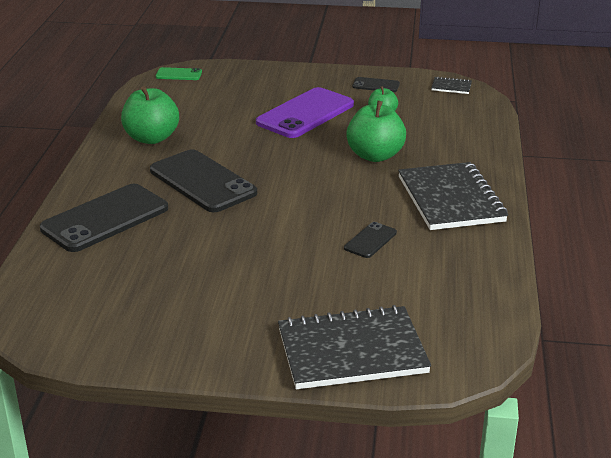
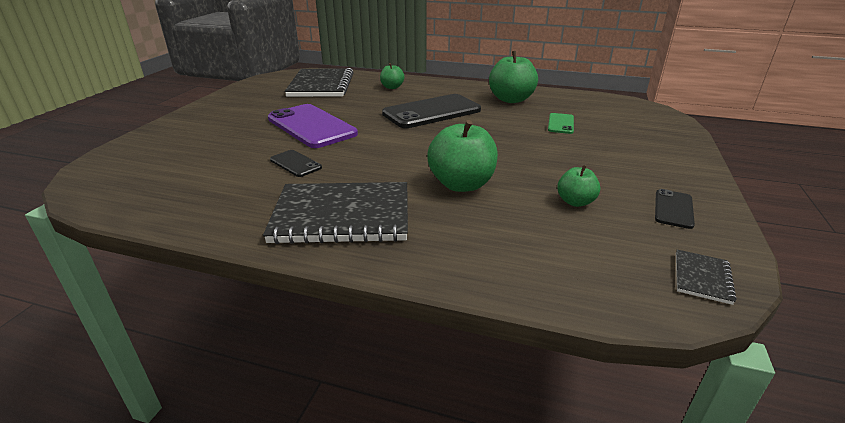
camera: 100 degrees right, 0 degrees up
black phone [40,184,168,252] -> green apple [380,63,404,89]
green phone [156,67,202,80] -> green phone moved to [548,113,574,134]
purple phone [256,87,354,138] -> purple phone moved to [268,104,358,148]
black notebook [278,305,431,389] -> black notebook moved to [285,68,354,97]

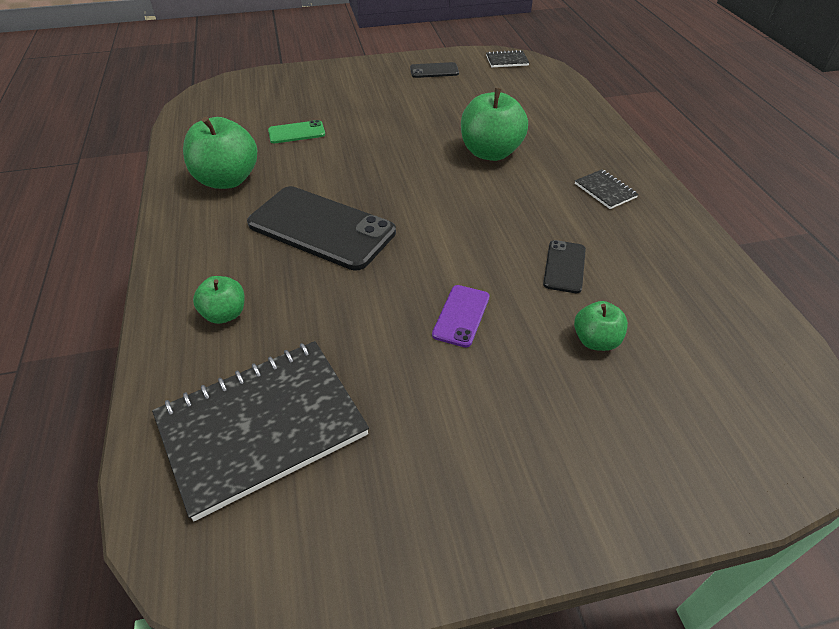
camera: 120 degrees left, 15 degrees up
black notebook [263,182,408,244] -> black notebook [575,169,639,209], size x0.42
purple phone [268,104,358,148] -> purple phone [432,285,490,347], size x0.47
green apple [557,165,600,207] -> green apple moved to [574,301,628,351]

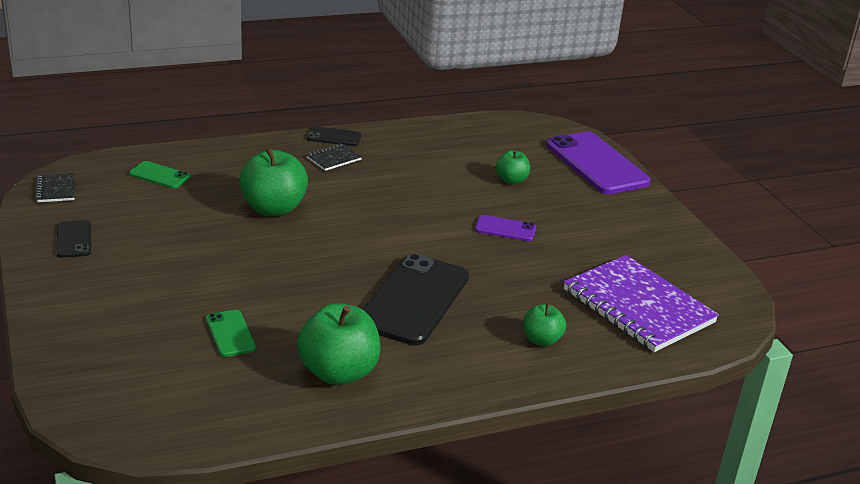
camera: 100 degrees left, 15 degrees down
black notebook [152,341,369,521] -> purple notebook [564,255,719,352]
black phone [543,240,586,293] -> black phone moved to [306,126,362,146]
none -> green phone [129,161,190,189]
none -> purple phone [547,131,651,194]

